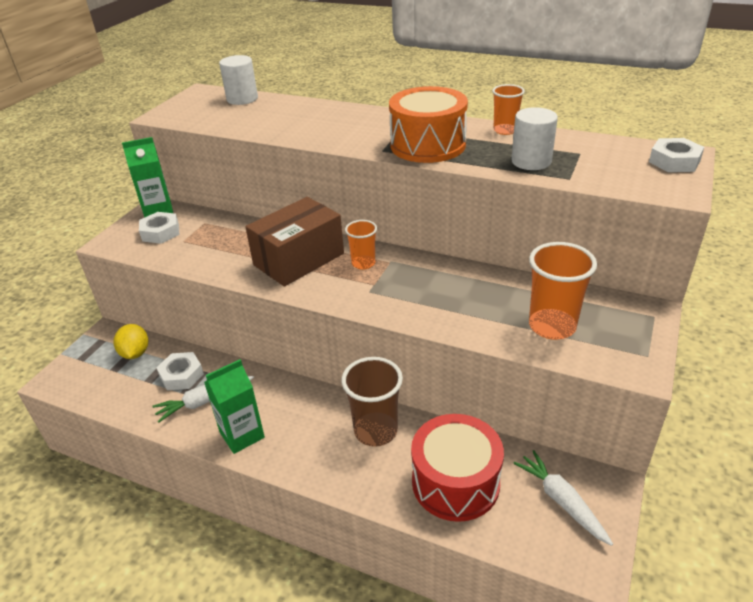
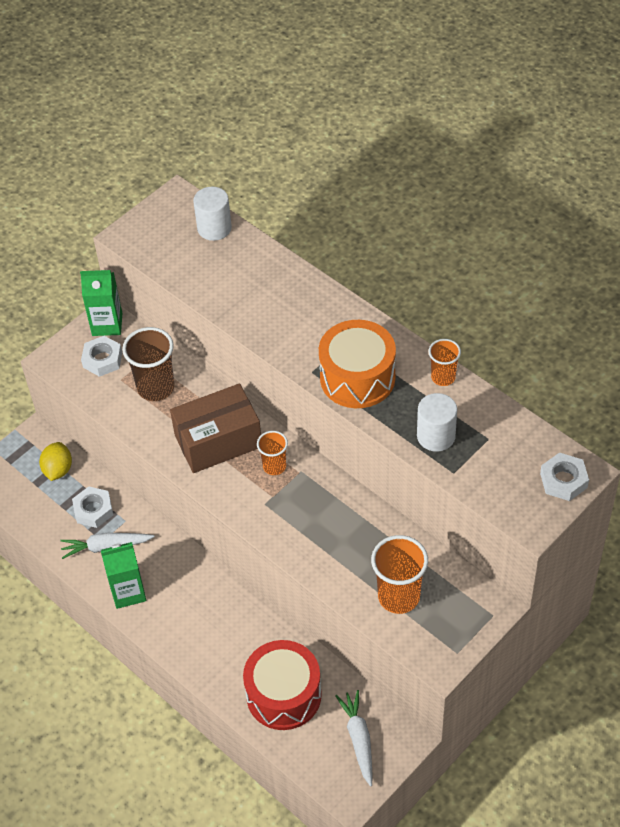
camera: 20 degrees right, 15 degrees up
brown cup [341,357,403,447] -> brown cup moved to [122,327,175,401]

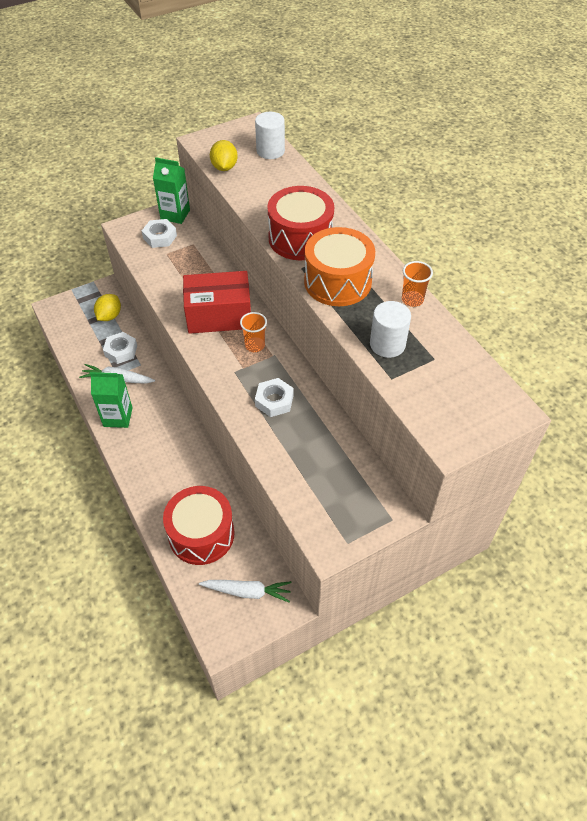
camera: 15 degrees right, 0 degrees up
brown cup [122,327,175,401] -> none
brown box [170,383,261,473] -> red box [183,271,251,334]
white carrot [336,690,372,787] -> white carrot turned 90 degrees clockwise [199,580,292,603]
orange cup [371,535,428,614] -> none
white nut [540,453,589,501] -> white nut moved to [255,378,294,417]
none -> yellow lemon [210,140,238,171]
none -> red drum [267,186,334,260]

